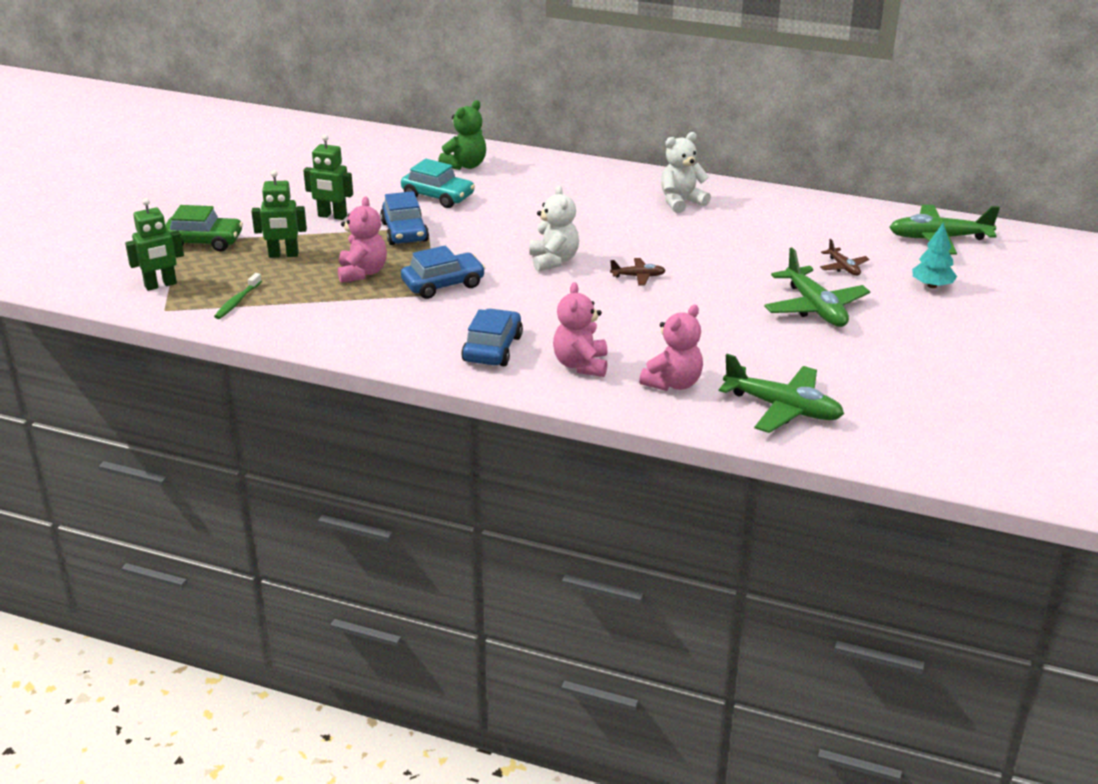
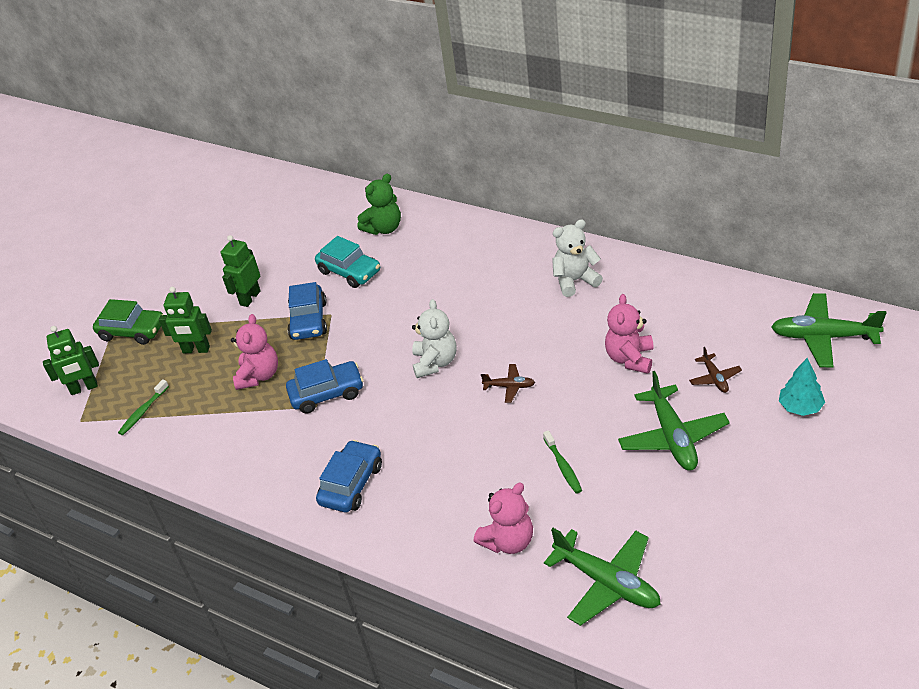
camera: 15 degrees right, 10 degrees up
green robot [303,134,353,220] -> green robot turned 90 degrees clockwise [221,235,261,307]
pink teddy bear [553,282,608,377] -> pink teddy bear moved to [605,294,654,374]
none -> green toothbrush [543,430,582,494]

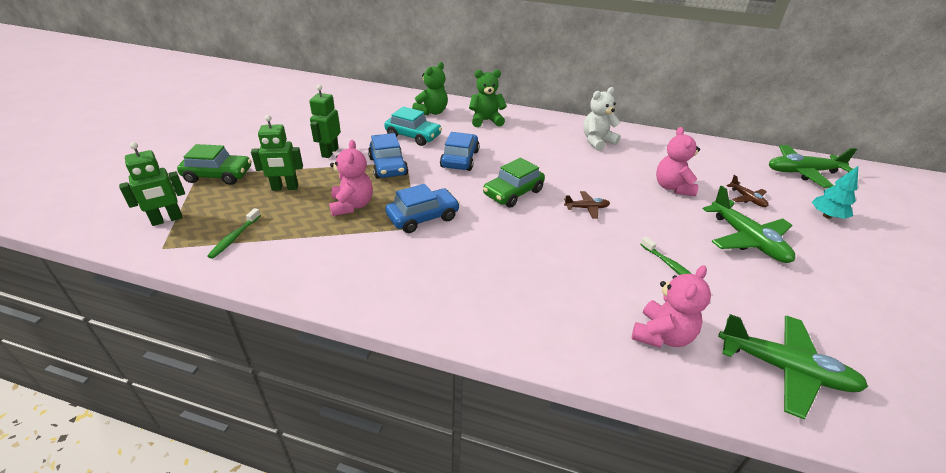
camera: 20 degrees left, 5 degrees down
blue car [316,440,382,512] -> blue car moved to [440,132,480,171]
white teddy bear [412,299,457,378] -> green car [483,158,545,208]
none -> green teddy bear [469,69,507,127]

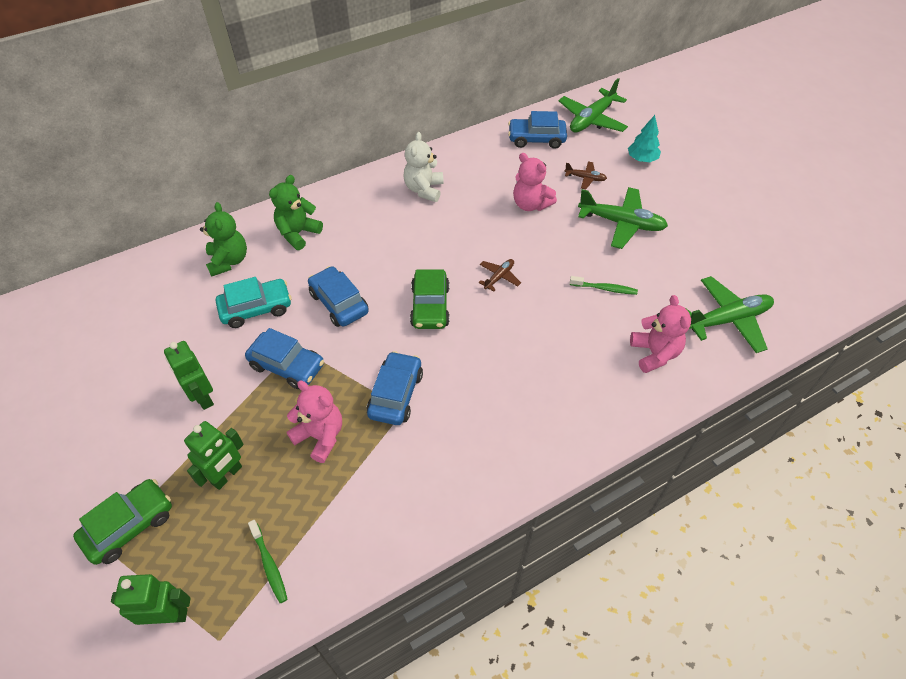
camera: 45 degrees left, 15 degrees up
green robot [119,142,185,226] -> green robot turned 105 degrees counterclockwise [111,574,191,625]
none -> blue car [508,111,567,149]

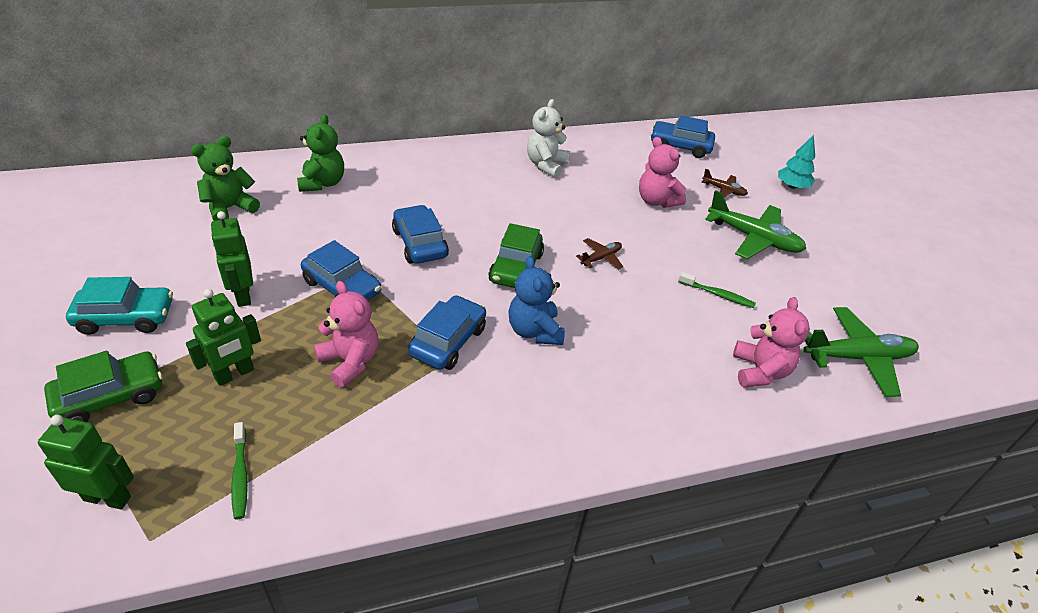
camera: 10 degrees right, 10 degrees down
turquoise car [216,277,291,328] -> turquoise car moved to [66,277,173,335]
green teddy bear [269,175,323,250] -> green teddy bear moved to [191,136,260,221]
green plane [559,78,628,132] -> none
none -> blue teddy bear [508,256,565,345]

